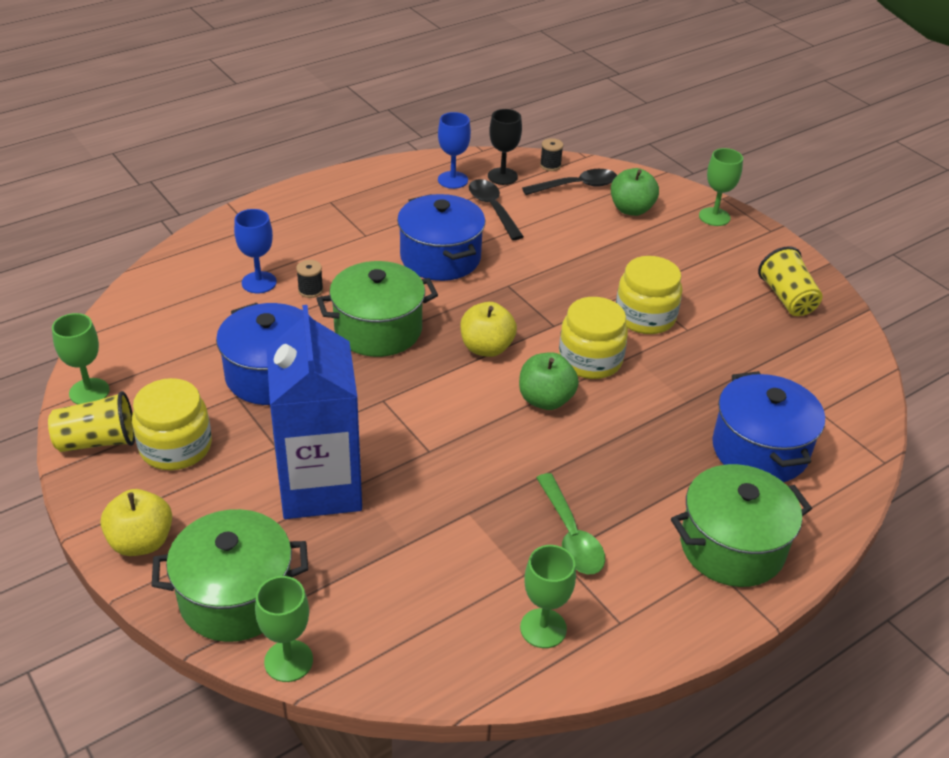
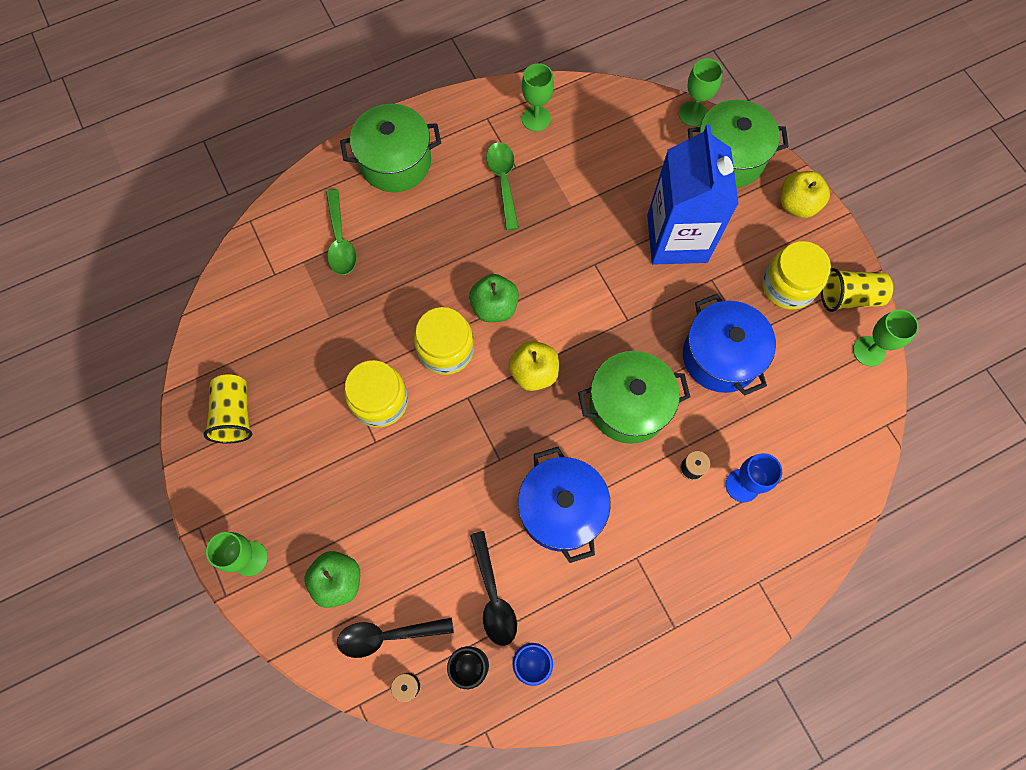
camera: 170 degrees left, 30 degrees up
blue pot [712,371,825,482] -> green spoon [326,189,357,275]

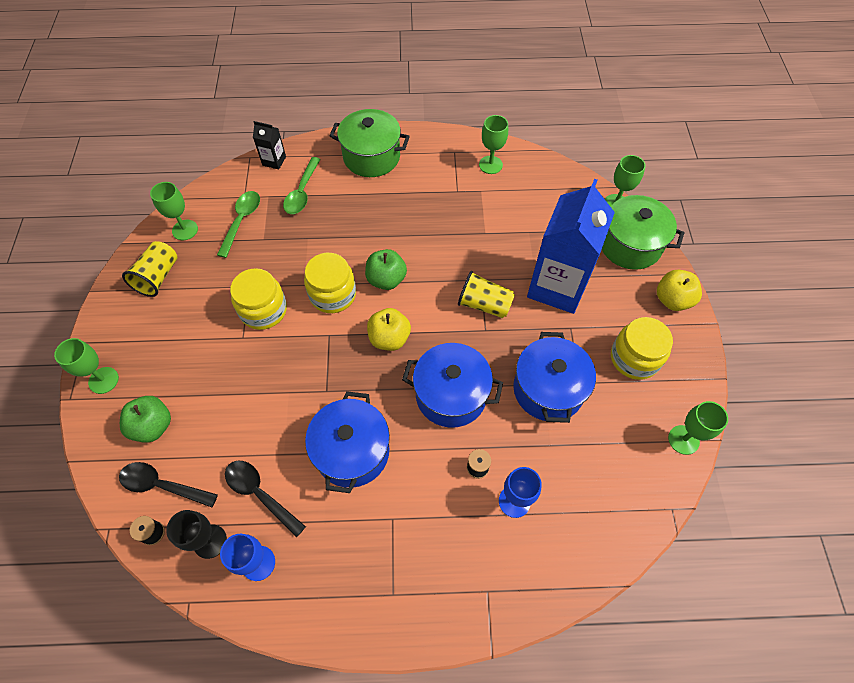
camera: 25 degrees right, 10 degrees down
black spoon [470,531,517,646] -> black spoon turned 120 degrees clockwise [225,461,306,537]
green spoon [486,142,519,230] -> green spoon moved to [217,191,260,258]
green pot [578,351,690,444] -> blue pot [402,343,503,428]
yellow cup [821,268,893,312] -> yellow cup moved to [458,271,515,318]
none -> green goblet [150,182,198,240]
none -> black carton [253,121,286,170]

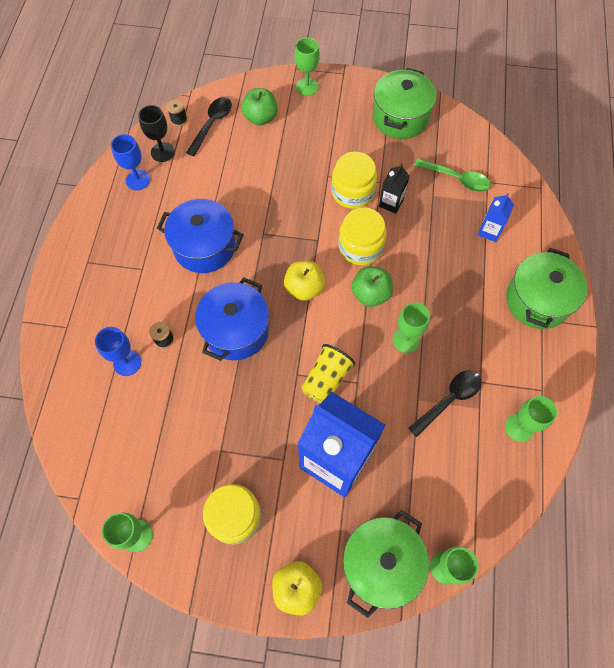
camera: 100 degrees right, 5 degrees up
yellow cup [122,241,178,297] -> green pot [373,68,436,139]
green goblet [150,182,198,240] -> green goblet moved to [392,302,430,353]
black spoon [225,461,306,537] -> black spoon moved to [408,370,482,437]
black carton [253,121,286,170] -> black carton moved to [379,164,410,214]
green spoon [283,157,321,214] -> blue carton [478,193,514,242]
blue pot [513,332,596,423] -> none

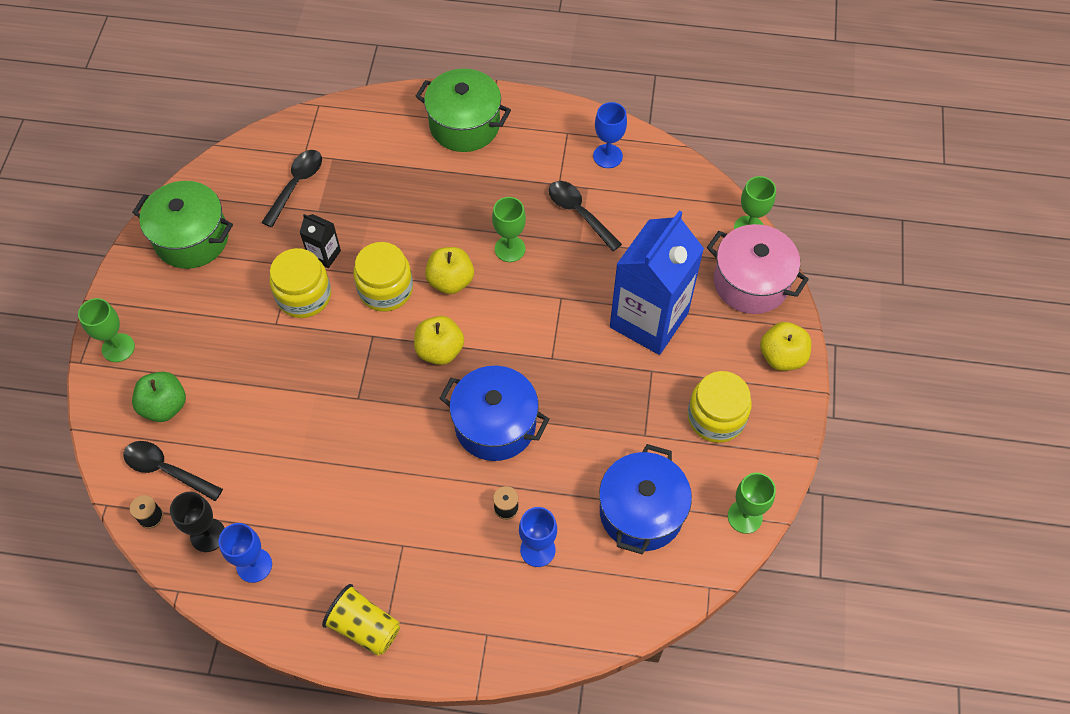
camera: 90 degrees left, 5 degrees down
blue pot [157,199,244,273] -> blue pot moved to [599,444,692,554]
yellow cup [302,344,356,403] -> yellow cup moved to [322,584,400,656]
green pot [343,510,429,618] -> pink pot [707,224,809,314]
green apple [351,266,393,307] -> yellow apple [425,247,474,294]
green spoon [414,158,491,192] -> black spoon [261,150,322,227]
blue carton [478,193,514,242] -> none
green goblet [505,396,557,442] -> blue goblet [593,102,627,168]

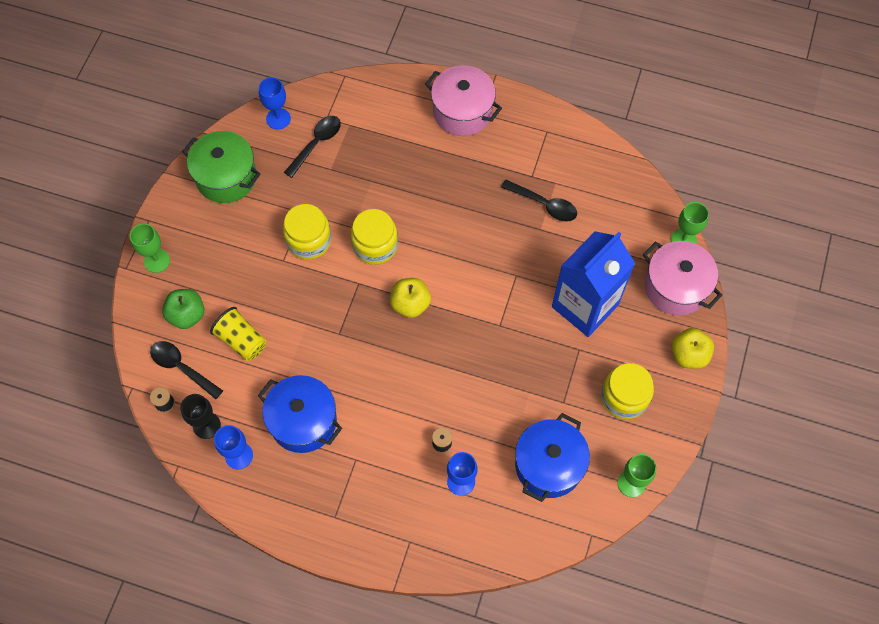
camera: 10 degrees right, 5 degrees up
black carton [299,214,341,268] -> none
yellow cup [322,584,400,656] -> yellow cup moved to [210,307,266,361]
green pot [415,69,511,152] -> pink pot [425,65,502,136]
yellow apple [425,247,474,294] -> none
blue pot [439,366,550,461] -> blue pot moved to [258,375,342,453]
green goblet [492,197,526,262] -> none
black spoon [549,181,622,251] -> black spoon turned 150 degrees clockwise [501,180,577,222]
blue goblet [593,102,627,168] -> blue goblet moved to [259,77,291,129]

